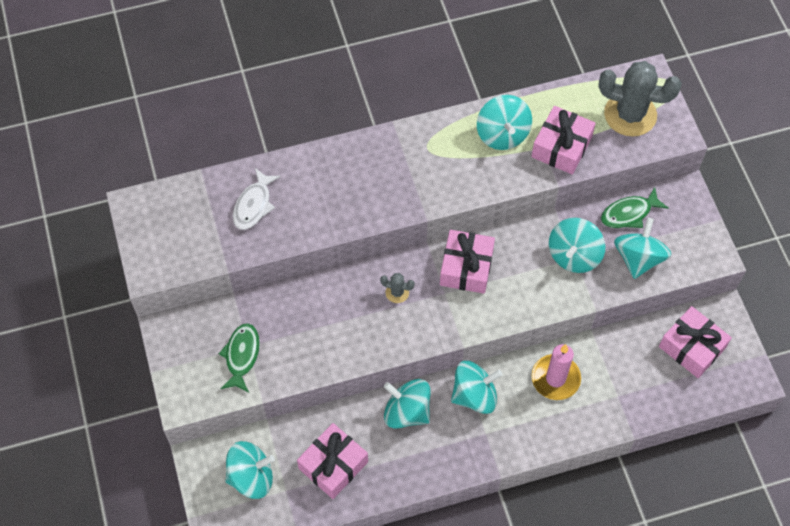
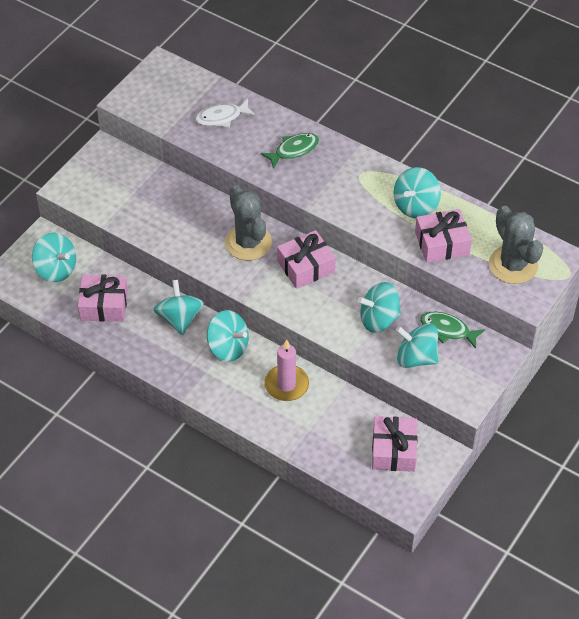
camera: 50 degrees right, 10 degrees down
green fish [219,323,260,392] -> green fish moved to [261,133,319,169]
grey cactus [380,273,415,303] -> grey cactus [225,185,272,260], size x2.30
turquoise spinning top [614,218,671,279] -> turquoise spinning top turned 135 degrees counterclockwise [396,324,439,368]

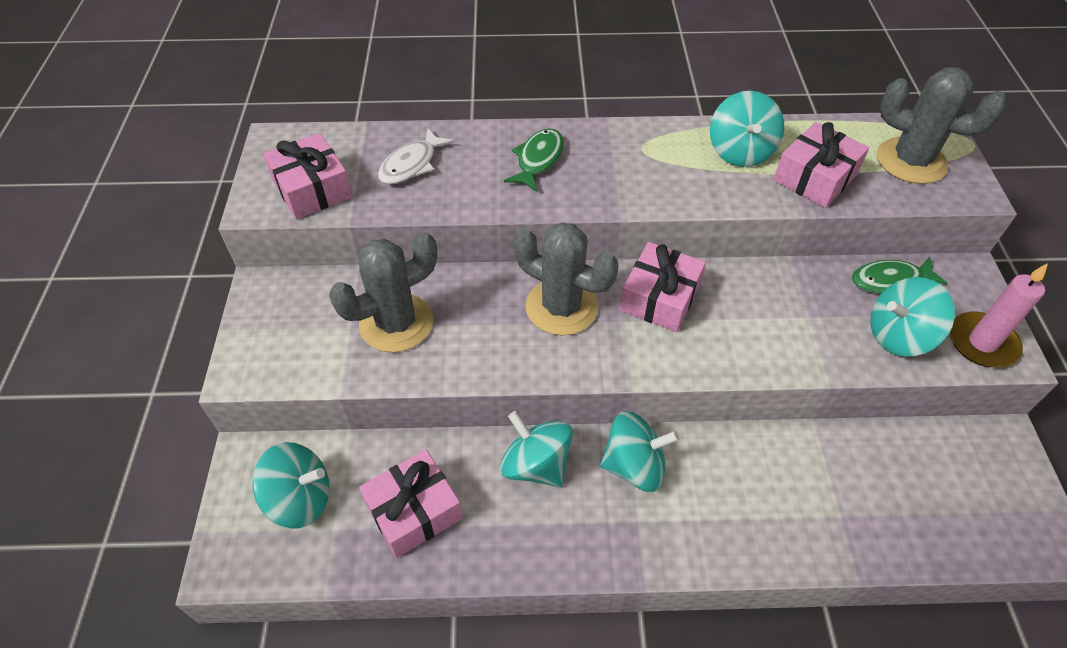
camera: 35 degrees left, 0 degrees up
pink candle [264,339,309,401] -> pink candle moved to [950,263,1048,367]
turquoise spinning top [358,282,401,333] -> none
pink gift [372,416,418,472] -> pink gift moved to [263,133,353,219]
none -> grey cactus [329,232,437,352]

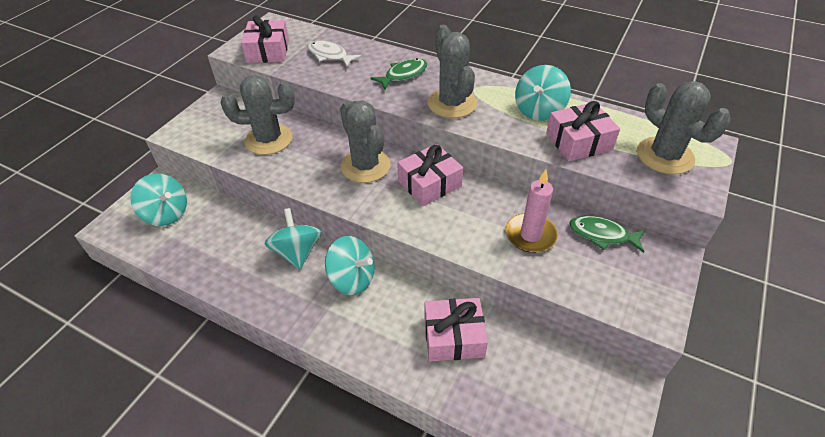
camera: 30 degrees right, 5 degrees down
pink gift [359,450,463,558] -> pink gift moved to [424,298,488,362]
white fish [378,128,454,184] -> white fish turned 60 degrees clockwise [308,40,361,67]
turquoise spinning top [871,277,955,357] -> none
pink candle [950,263,1048,367] -> pink candle moved to [506,170,558,253]
none -> grey cactus [427,25,477,118]

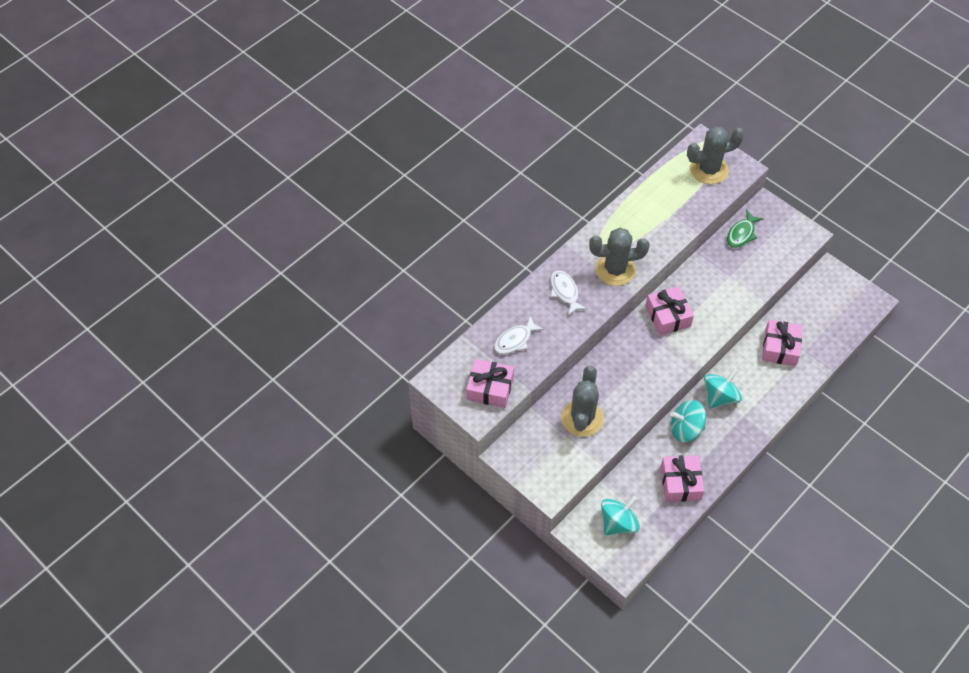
camera: 75 degrees left, 10 degrees up
grey cactus [340,100,391,183] -> none
green fish [370,58,427,89] -> white fish [551,270,587,316]
pink candle [506,170,558,253] -> none
turquoise spinning top [515,65,571,121] -> none
pink gift [546,101,620,162] -> pink gift moved to [661,455,704,502]

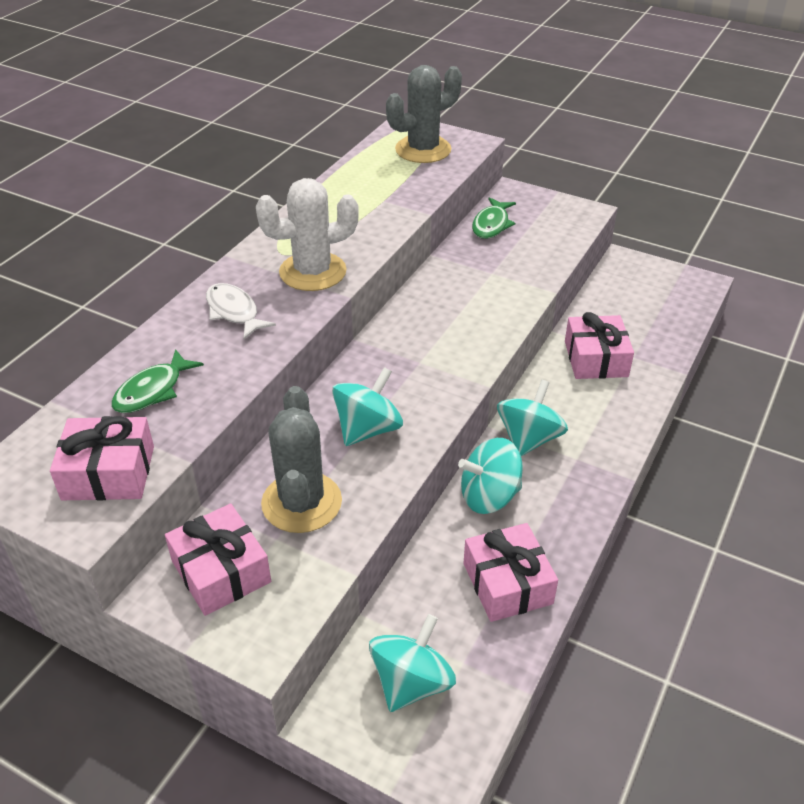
camera: 15 degrees left, 15 degrees down
white fish [494,316,544,354] -> green fish [112,349,204,413]
grey cactus [589,228,650,286] -> white cactus [256,178,359,291]
pink gift [646,286,694,336] -> pink gift moved to [165,504,271,616]
none -> turquoise spinning top [332,367,403,446]

